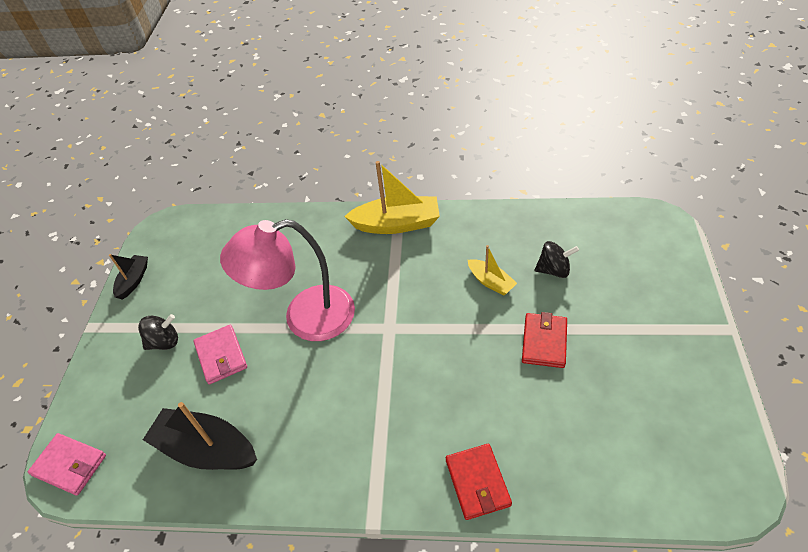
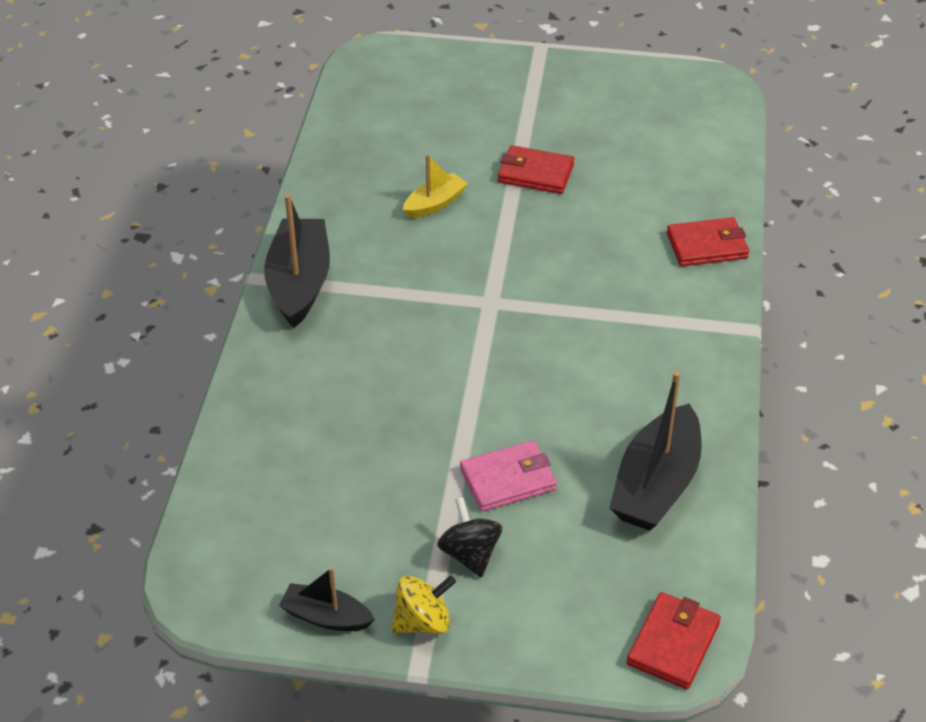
camera: 90 degrees left, 5 degrees down
pink wallet [28,433,106,495] -> red wallet [626,592,721,689]
pink lamp [220,219,355,341] -> none
yellow boat [344,161,440,234] -> black boat [264,194,330,328]
black spinning top [535,241,579,278] -> none
none -> yellow spinning top [392,575,456,634]

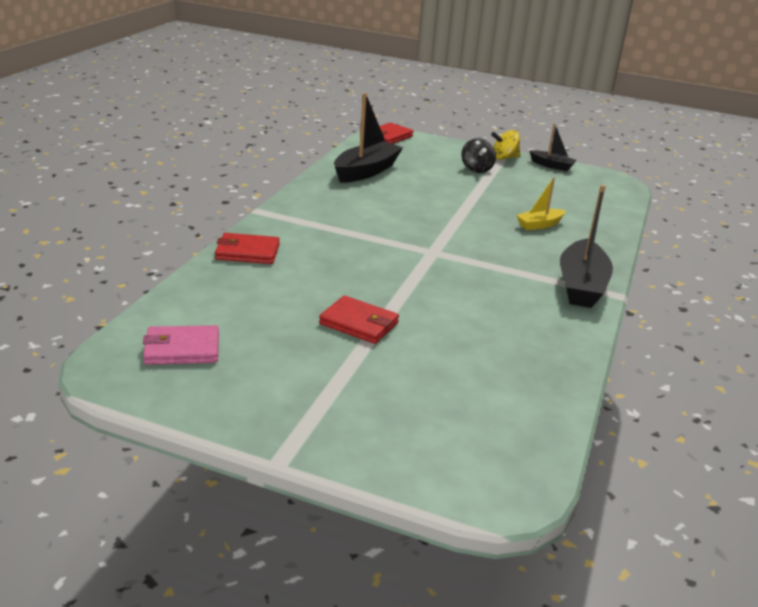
camera: 170 degrees left, 15 degrees down
yellow boat [403,154,468,219] -> yellow boat moved to [516,178,566,230]
pink wallet [460,440,557,512] -> pink wallet moved to [143,325,219,365]

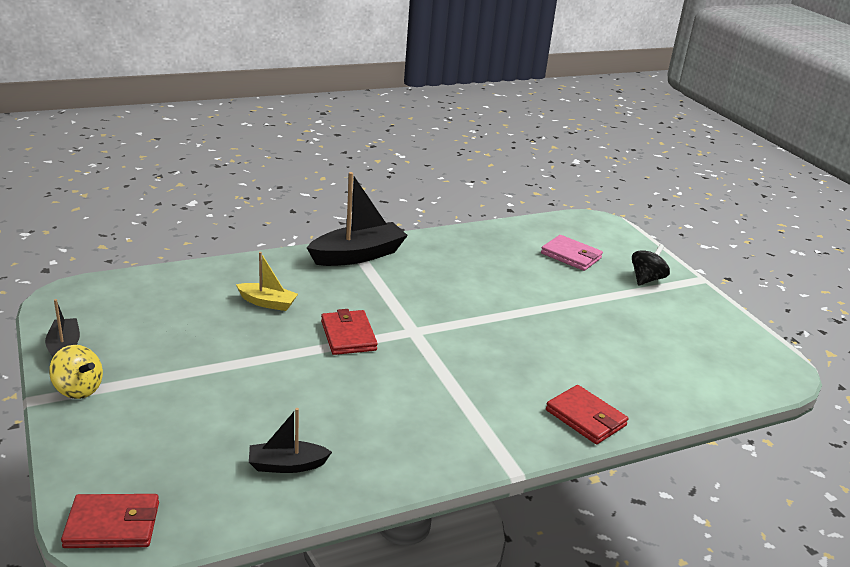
camera: 135 degrees left, 0 degrees up
pink wallet [143,325,219,365] -> pink wallet moved to [541,235,603,271]
red wallet [319,296,399,344] -> red wallet moved to [321,309,378,355]
black boat [334,93,403,183] -> black boat [249,408,332,473], size x0.55
black spinning top [461,138,496,173] -> black spinning top moved to [632,244,670,285]

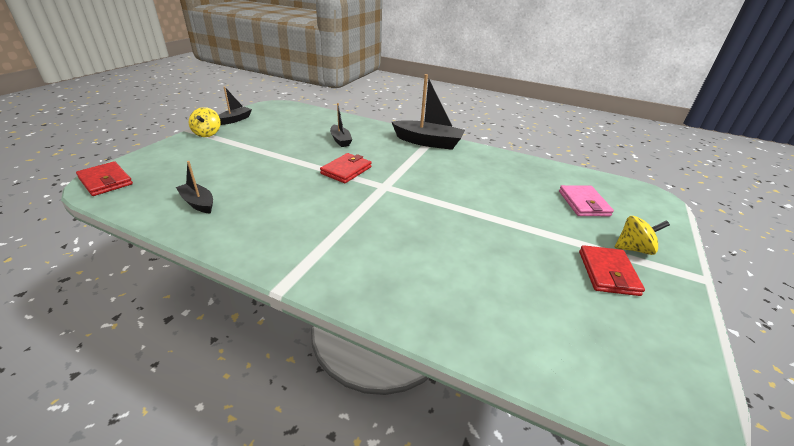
camera: 50 degrees right, 5 degrees up
yellow boat [236,252,298,311] -> black boat [330,103,352,147]
red wallet [546,385,629,444] -> red wallet moved to [579,245,645,296]
black spinning top [632,244,670,285] -> yellow spinning top [615,216,670,255]

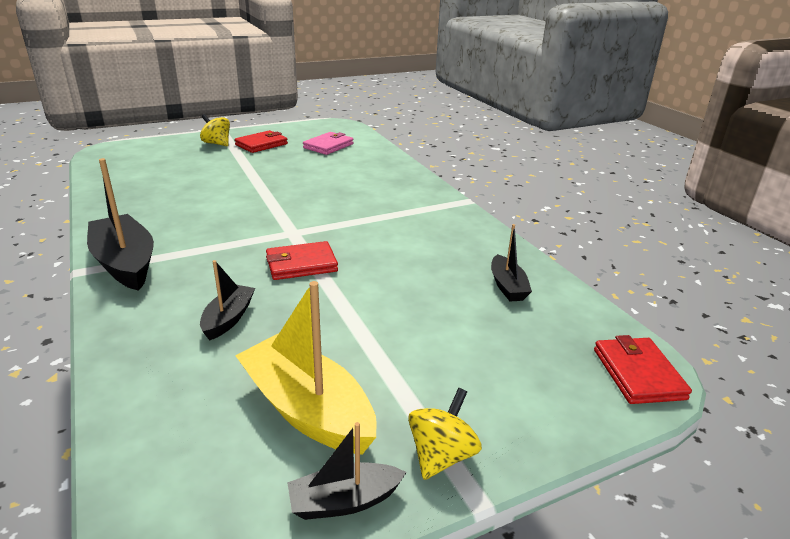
camera: 140 degrees left, 5 degrees down
pink wallet [559,185,614,216] -> pink wallet moved to [303,132,354,155]
none -> yellow boat [235,281,377,455]

